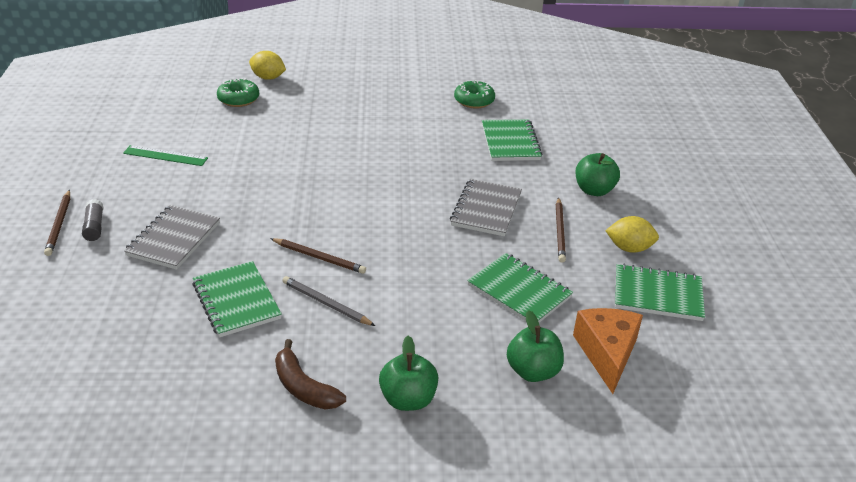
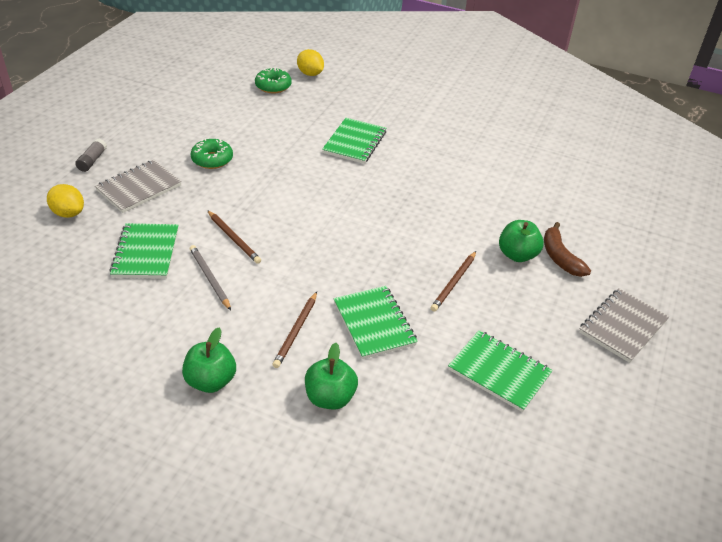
camera: 25 degrees right, 5 degrees up
brown pencil [44,190,70,256] -> brown pencil moved to [272,292,317,368]
green ruler [123,145,208,166] -> none
brown banana [275,339,346,410] -> brown banana moved to [544,222,591,277]
grey notebook [450,179,522,236] -> grey notebook moved to [579,288,669,363]
green donut [454,80,495,108] -> green donut moved to [191,138,233,169]
green notebook [482,119,542,161] -> green notebook moved to [322,118,386,164]
orange cheese [573,308,643,394] -> none
yellow lemon [605,216,659,253] -> yellow lemon moved to [47,184,84,218]

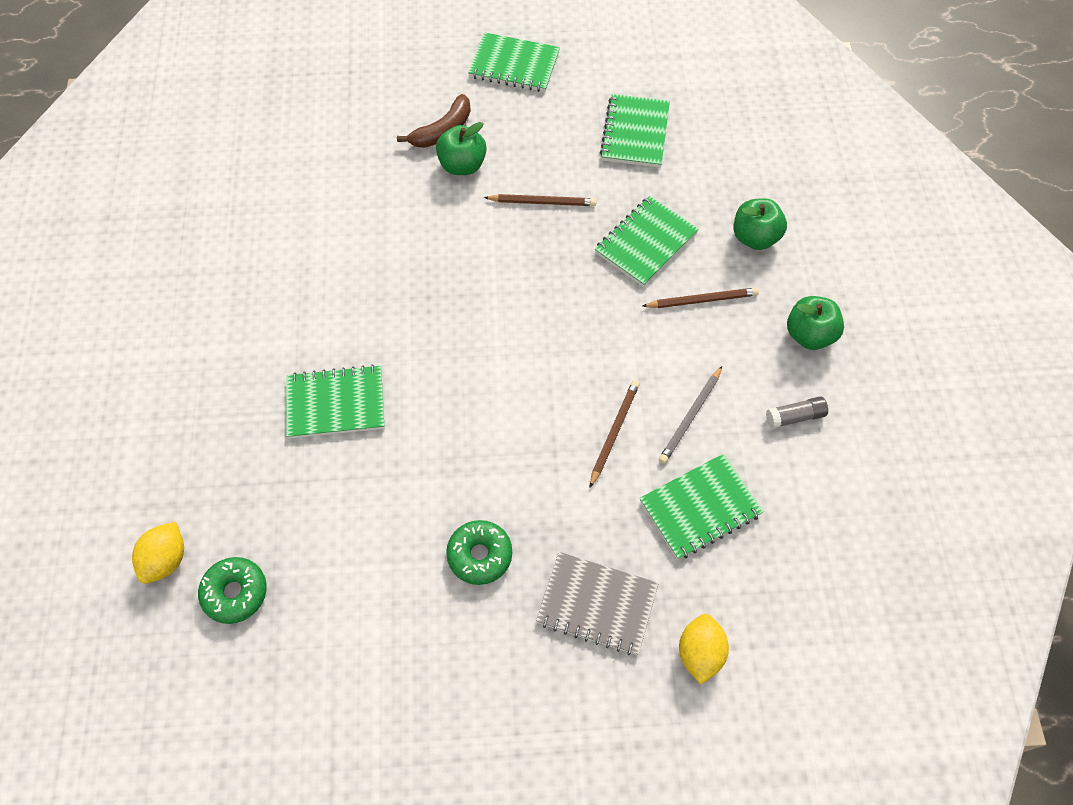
camera: 115 degrees left, 20 degrees up
grey glue stick [75,138,107,172] -> grey glue stick moved to [766,397,828,429]
grey notebook [579,288,669,363] -> green notebook [468,32,560,92]

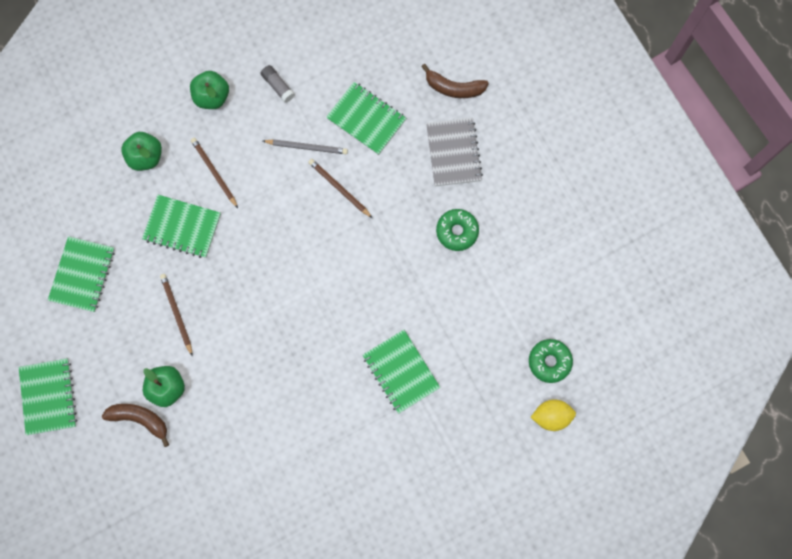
camera: 115 degrees left, 15 degrees up
brown pencil [590,380,640,487] -> brown pencil turned 45 degrees clockwise [308,159,372,218]
green notebook [600,94,670,168] -> green notebook turned 60 degrees counterclockwise [48,236,115,312]
yellow lemon [679,614,729,685] -> brown banana [421,64,489,98]

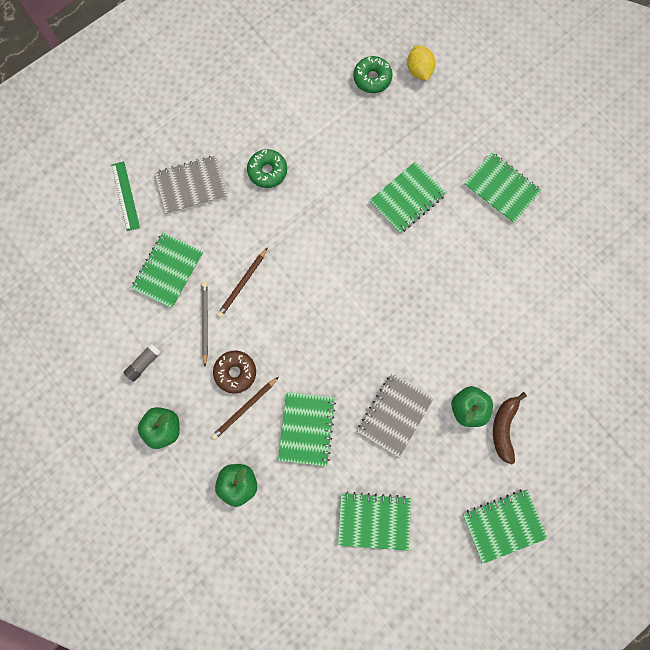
camera: 100 degrees left, 0 degrees up
brown pencil [160,274,192,355] -> grey notebook [357,374,433,458]
brown banana [421,64,489,98] -> green ruler [111,161,140,231]
none -> brown donut [213,351,256,393]
none -> green notebook [464,152,542,224]

